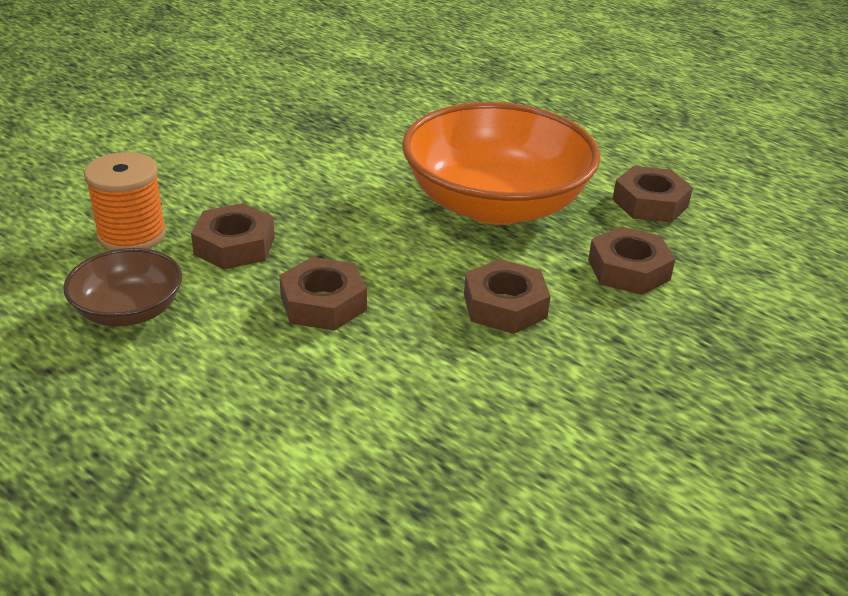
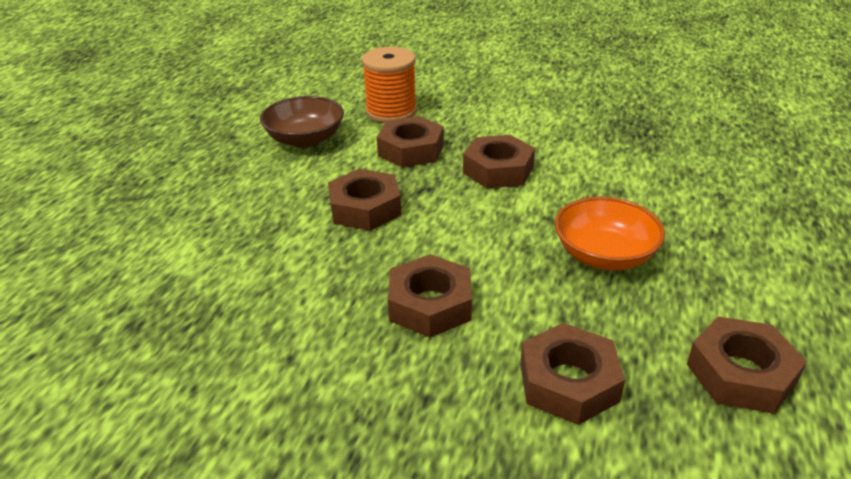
camera: 70 degrees right, 0 degrees up
orange bowl [402,102,600,225] -> orange bowl [555,197,665,270], size x0.49
none -> brown nut [463,135,535,188]

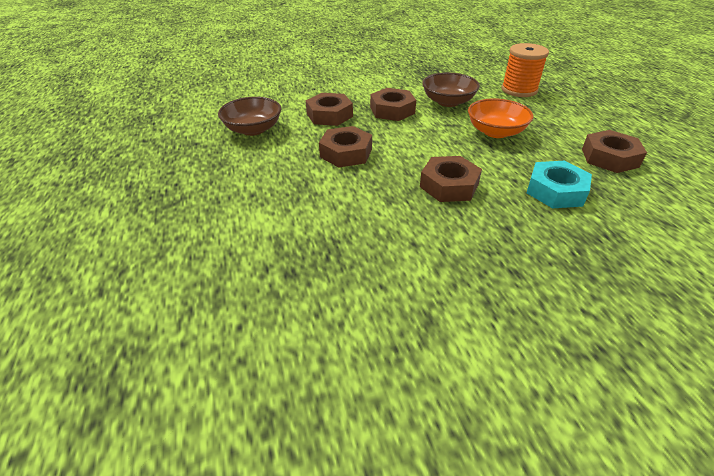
camera: 35 degrees left, 5 degrees up
orange spool [362,47,417,123] -> orange spool moved to [501,43,549,97]
brown nut [520,323,625,425] -> turquoise nut [527,161,592,209]
none -> brown bowl [422,73,480,107]

